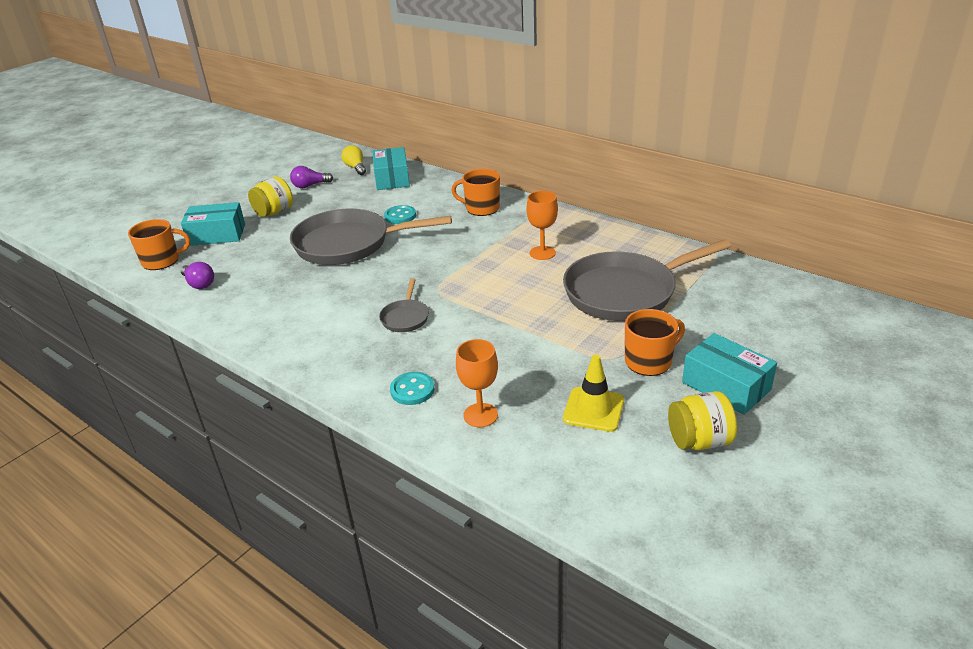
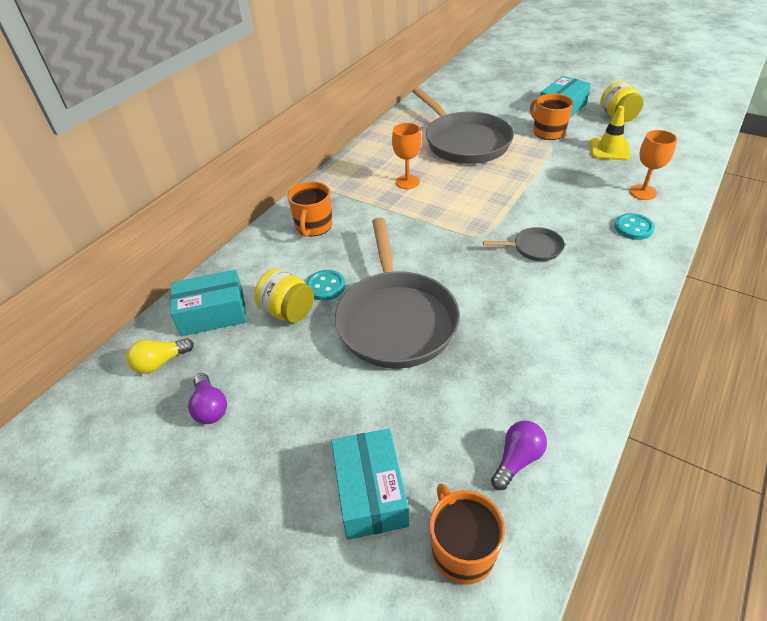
camera: 95 degrees left, 10 degrees up
yellow jar [248,176,293,217] -> yellow jar moved to [254,268,314,323]

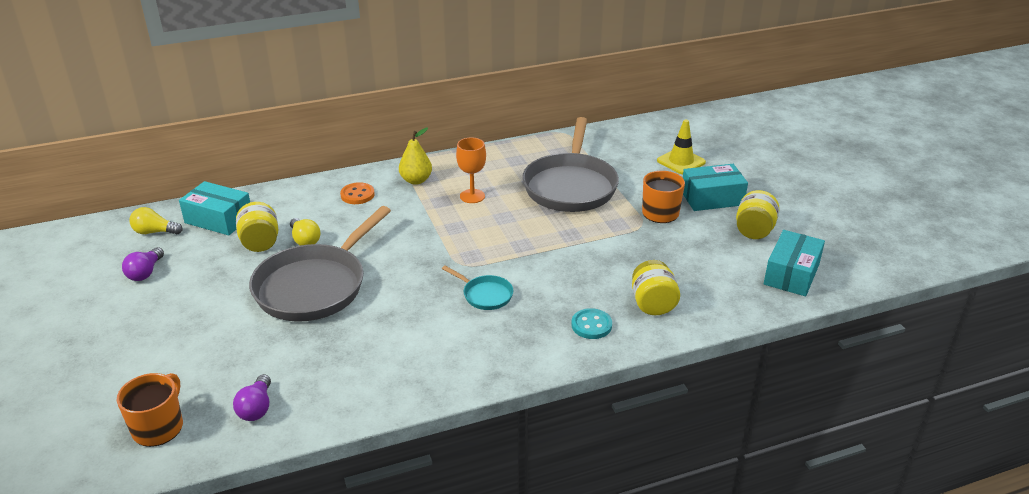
camera: 35 degrees right, 10 degrees down
orange mug [287,181,333,237] -> orange button [340,182,375,204]
turquoise button [306,270,346,301] -> yellow light bulb [290,218,321,246]
turquoise box [331,429,409,540] -> turquoise box moved to [764,230,825,296]
grey pan [483,227,565,261] -> turquoise pan [442,266,513,310]
purple light bulb [491,421,547,490] -> purple light bulb turned 105 degrees clockwise [233,374,271,421]
yellow traffic cone [590,106,631,160] -> yellow traffic cone moved to [657,120,706,174]
orange goblet [630,130,677,200] -> yellow jar [632,260,680,315]
none -> yellow pear [399,127,432,185]

